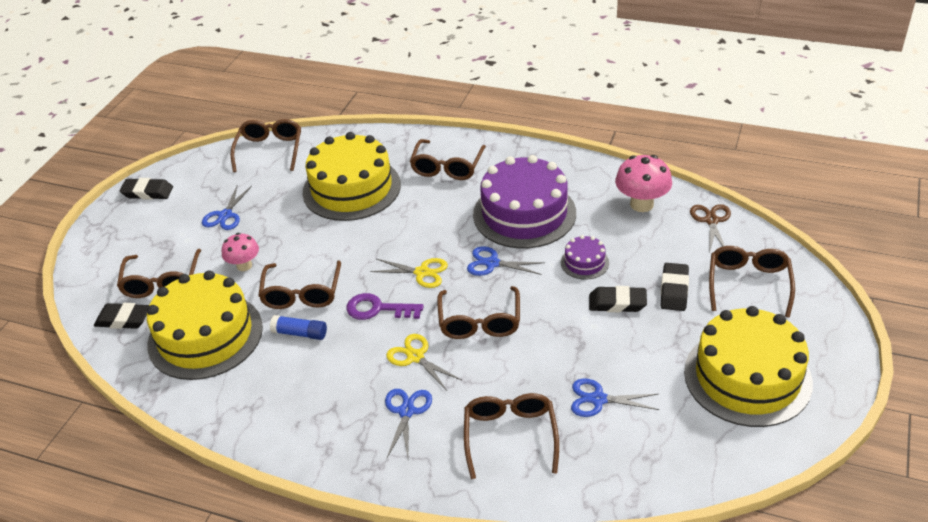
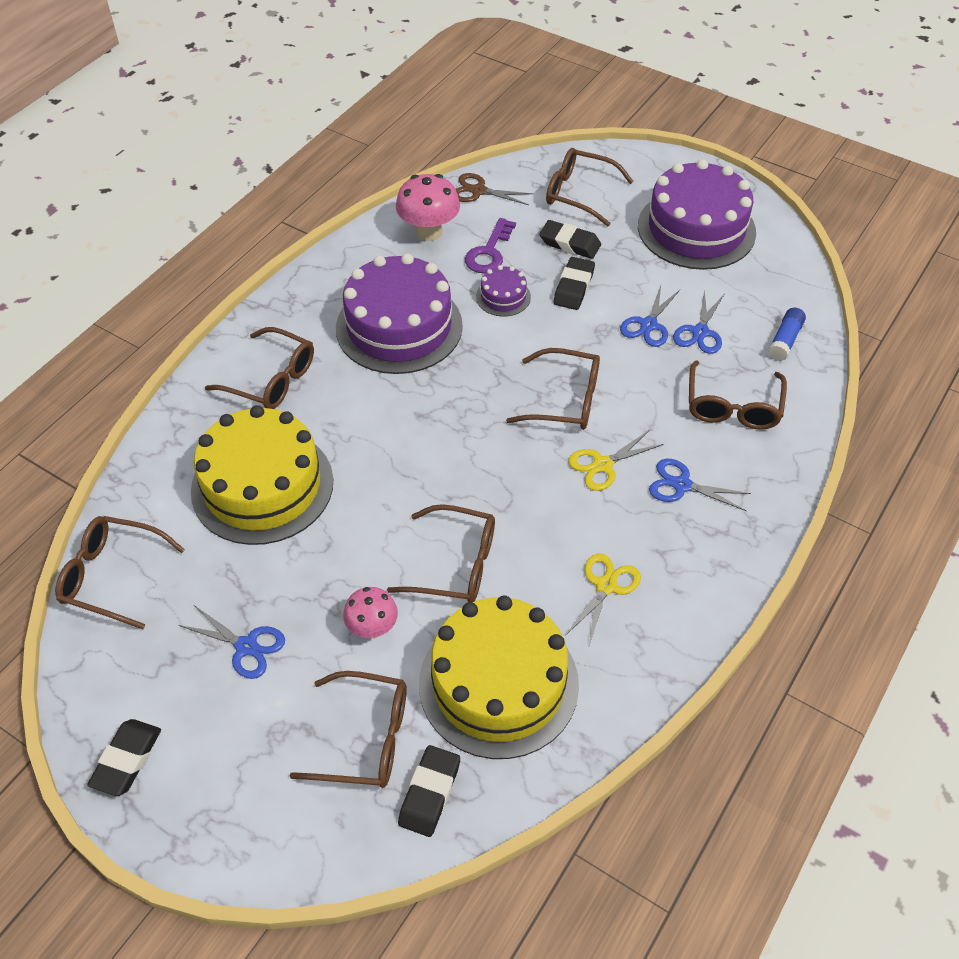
camera: 80 degrees left, 10 degrees up
blue glue stick [270,315,327,340] -> blue glue stick moved to [768,308,806,361]
purple key [346,293,424,320] -> purple key moved to [465,218,516,273]
yellow scissors [370,258,448,288] -> yellow scissors moved to [565,554,641,645]
brown glasses [464,393,559,479] -> brown glasses turned 90 degrees counterclockwise [689,360,787,430]
blue scissors [467,246,545,276] -> blue scissors moved to [620,286,681,347]
yellow cake [684,306,813,427] -> purple cake [638,159,756,270]

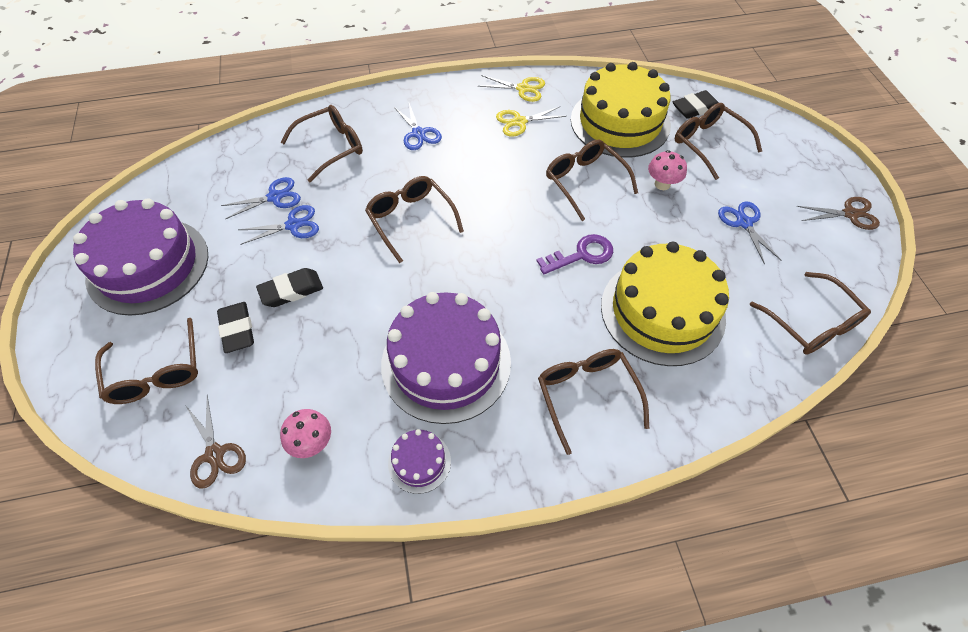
camera: 135 degrees left, 5 degrees up
black eraser [87,719,161,796] -> brown scissors [797,197,880,230]
pink mushroom [396,174,460,241] -> pink mushroom [280,409,331,458], size x0.65
purple key [465,218,516,273] -> purple key moved to [536,234,613,274]
purple cake [476,265,531,317] -> purple cake moved to [388,429,451,494]
yellow scissors [568,430,663,491] -> yellow scissors moved to [478,75,545,102]
blue glue stick [768,308,806,361] -> none

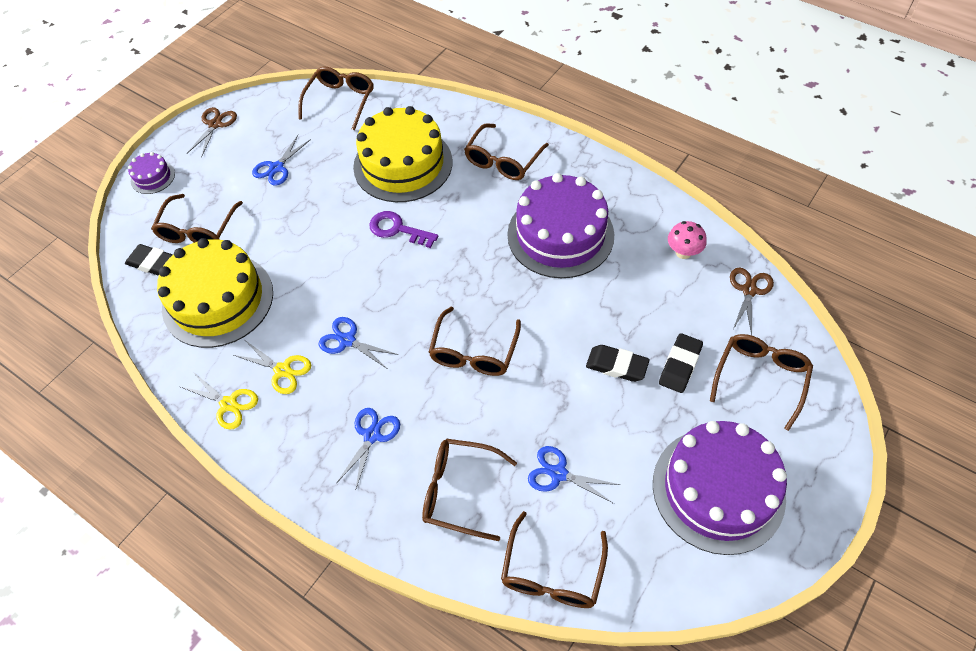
camera: 130 degrees left, 0 degrees up
blue scissors [238,205,319,245] -> blue scissors moved to [318,317,398,368]
purple cake [388,429,451,494] -> purple cake moved to [128,152,175,194]
yellow scissors [478,75,545,102] -> yellow scissors turned 150 degrees clockwise [181,371,258,430]
brown glasses [546,140,638,221] -> brown glasses moved to [501,511,608,608]
pink mushroom [648,150,687,190] -> none
brown scissors [797,197,880,230] -> brown scissors turned 60 degrees clockwise [187,107,237,157]

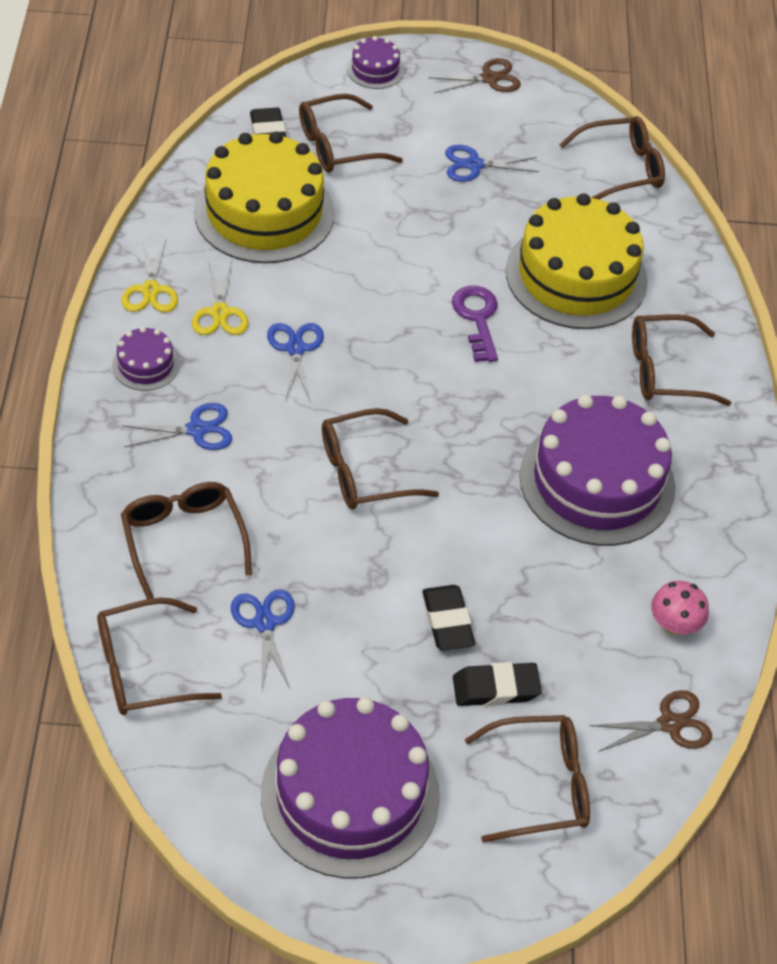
camera: 50 degrees right, 5 degrees down
none -> purple cake [112,327,180,391]

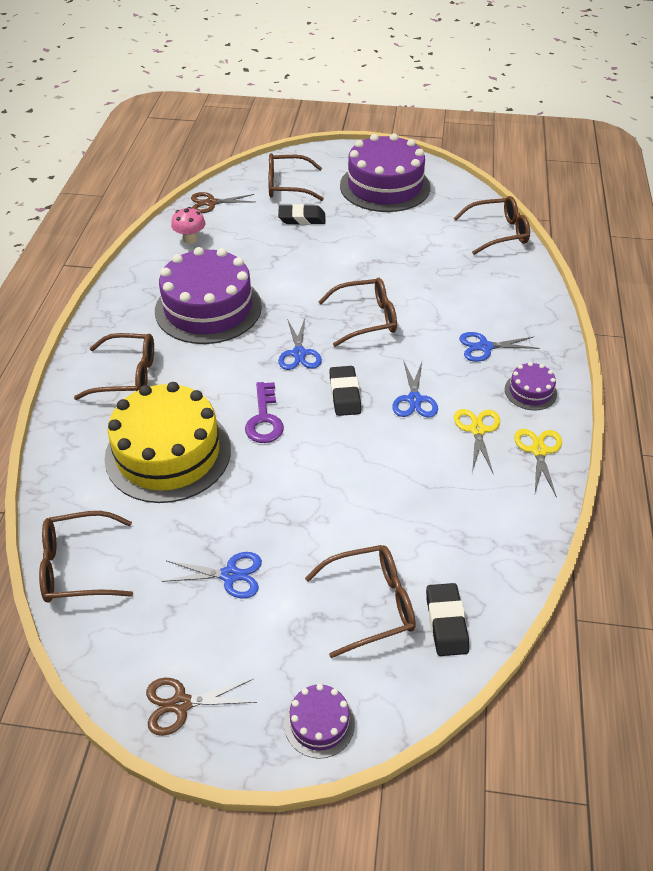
camera: 170 degrees left, 5 degrees down
brown glasses [121,482,252,599] -> none
yellow cake [194,132,335,263] -> none
blue scissors [231,589,295,689] -> blue scissors moved to [278,319,322,370]
black eraser [422,585,475,650] -> black eraser moved to [329,366,361,416]

